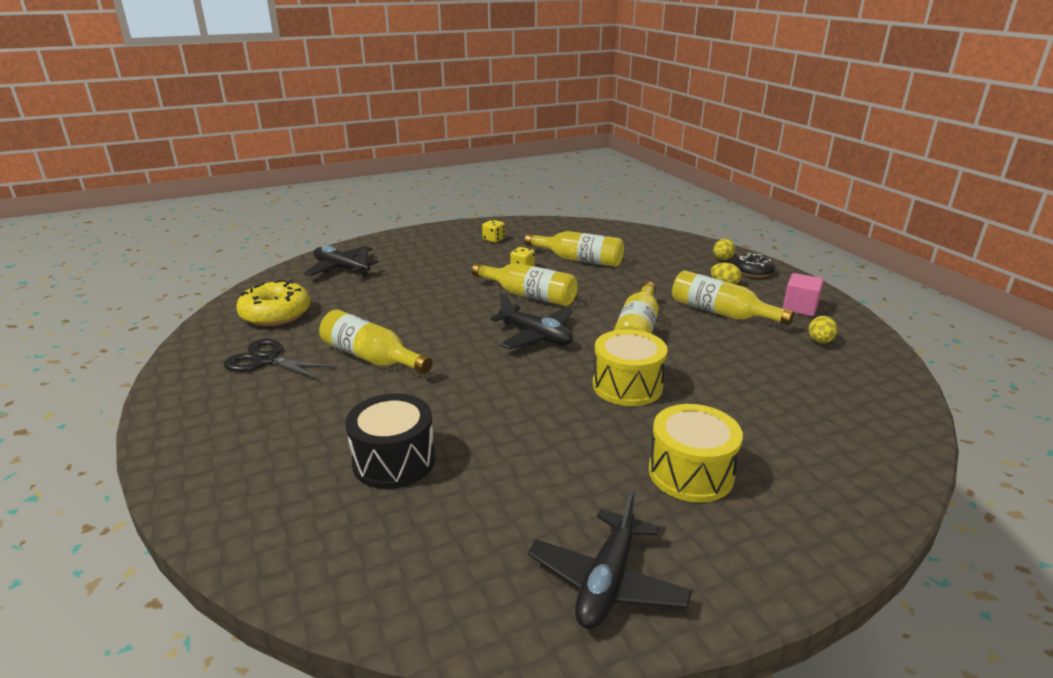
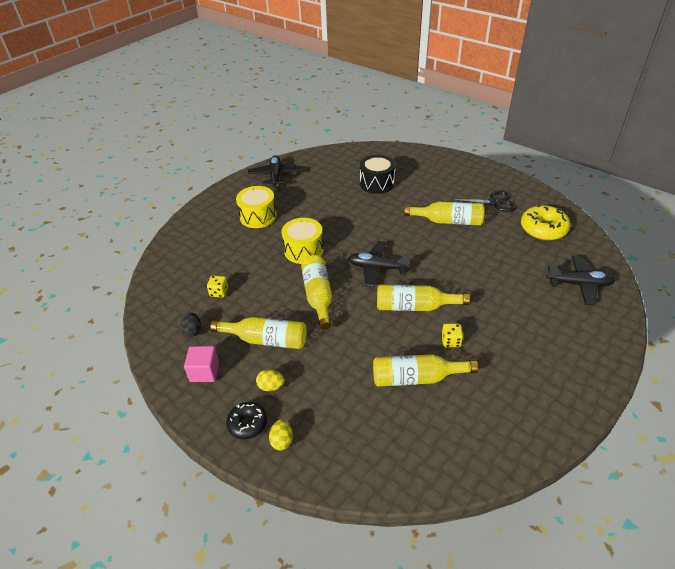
camera: 155 degrees right, 15 degrees up
yellow dice [482,220,505,243] -> yellow dice moved to [207,275,228,297]
yellow egg [809,316,838,344] -> black egg [181,313,201,337]

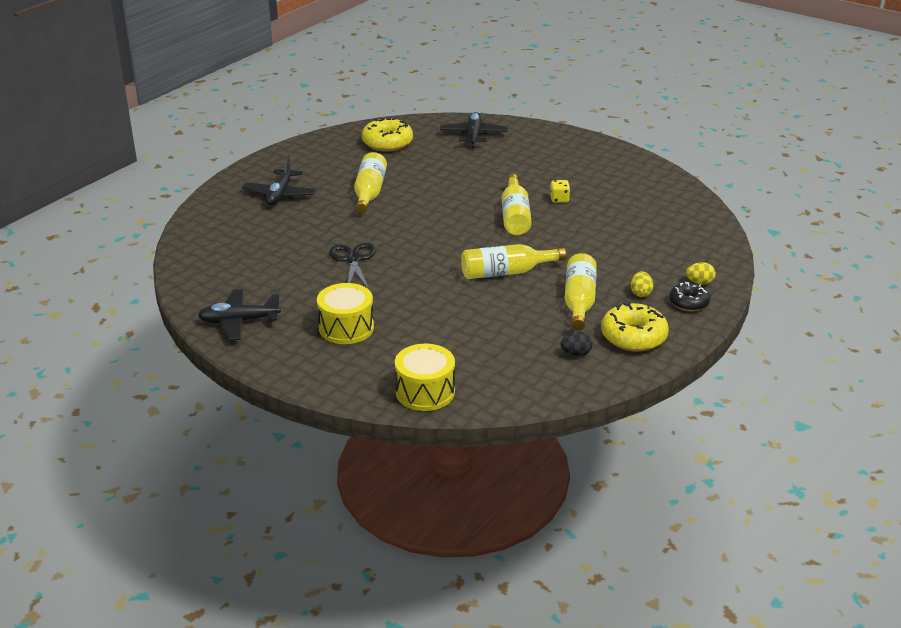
camera: 95 degrees left, 10 degrees down
pink cube [184,346,219,382] -> yellow donut [601,302,669,352]
yellow dice [207,275,228,297] -> none
yellow drum [282,218,324,264] -> yellow drum moved to [395,344,455,411]
black plane [348,241,411,287] -> black plane moved to [242,156,316,206]
black drum [360,155,395,194] -> none
yellow bottle [373,354,478,386] -> none
black scissors [452,190,517,212] -> black scissors moved to [329,243,376,289]

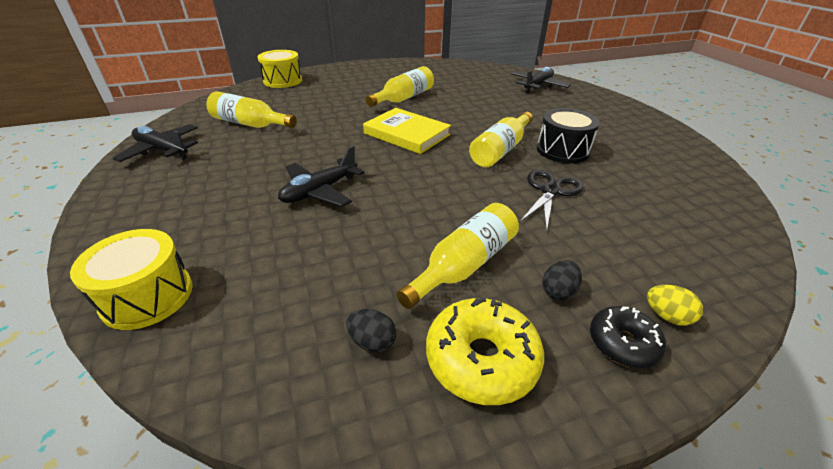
camera: 35 degrees right, 5 degrees up
black plane [242,156,316,206] -> black plane moved to [278,146,364,207]
yellow drum [317,283,374,344] -> yellow drum moved to [258,50,302,88]
black scissors [329,243,376,289] -> black scissors moved to [519,170,583,231]
yellow donut [362,118,413,152] -> none
yellow bottle [461,244,566,279] -> yellow bottle moved to [207,91,297,128]
yellow dice [550,180,570,203] -> black drum [537,108,600,163]
yellow egg [631,271,653,297] -> black egg [542,260,582,300]
none -> yellow book [363,108,451,154]

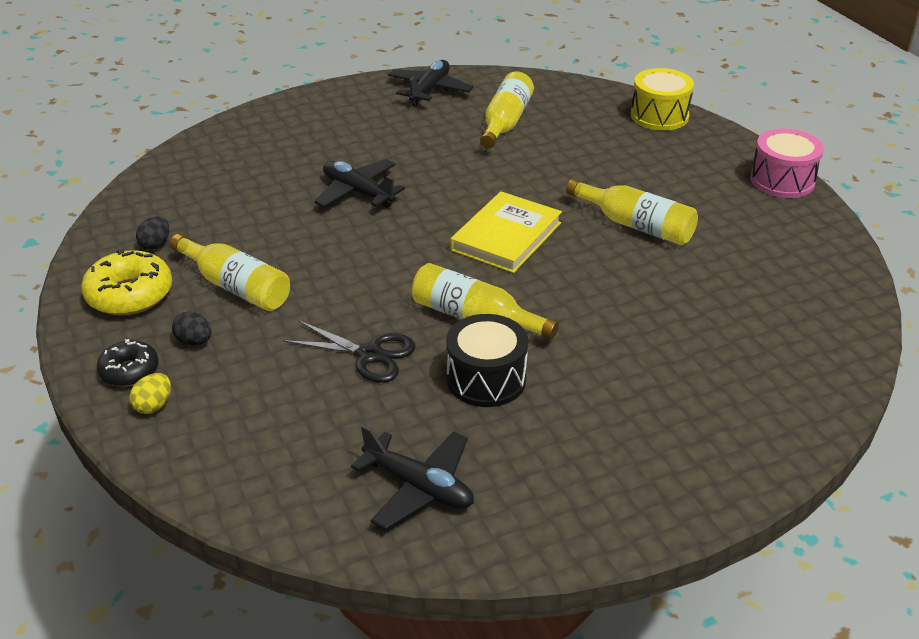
camera: 85 degrees right, 0 degrees up
yellow drum [70,229,192,330] -> none
black plane [511,67,571,93] -> black plane moved to [351,425,474,530]
none -> pink drum [750,128,824,198]

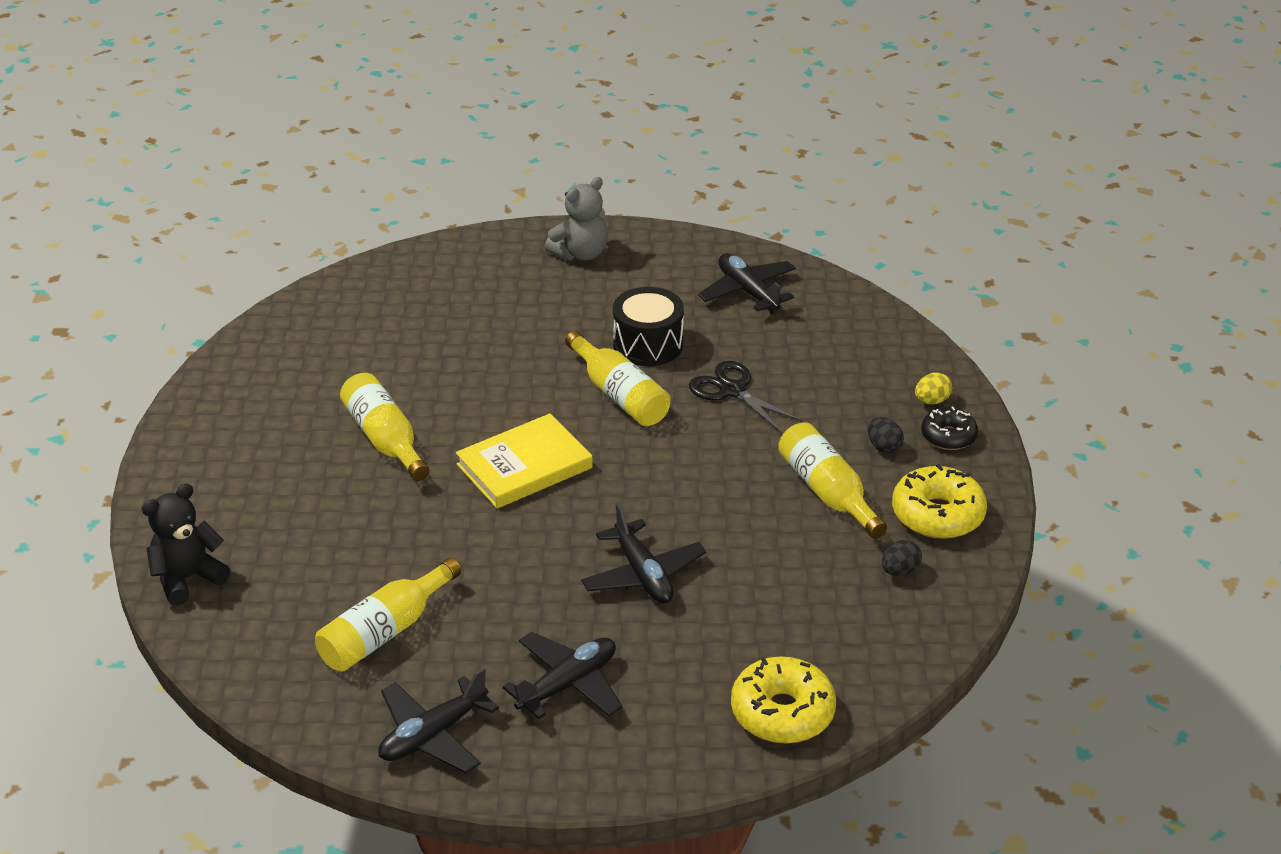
camera: 155 degrees left, 0 degrees up
yellow drum [631,68,694,131] -> black teddy bear [142,484,230,606]
pink drum [750,128,824,198] -> none
none -> black plane [503,632,622,719]
none -> grey teddy bear [545,177,608,261]
none -> yellow donut [731,656,836,743]

